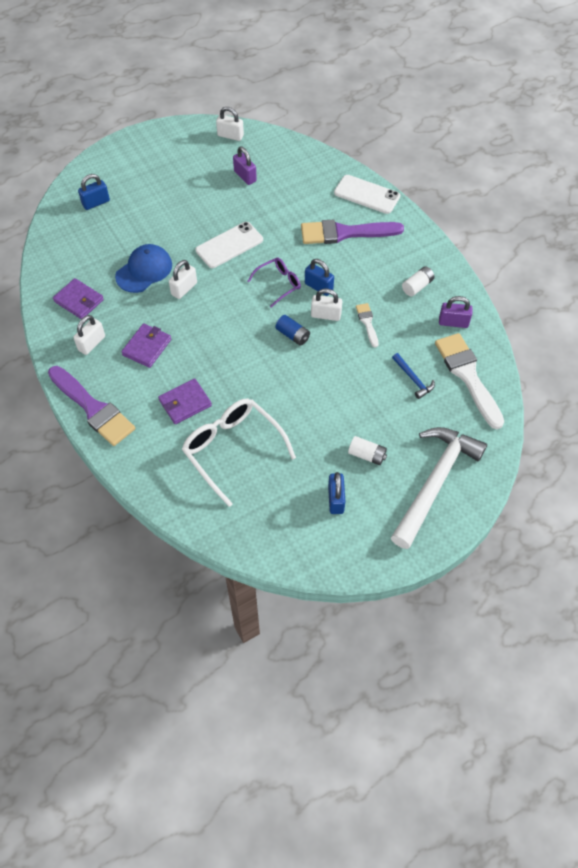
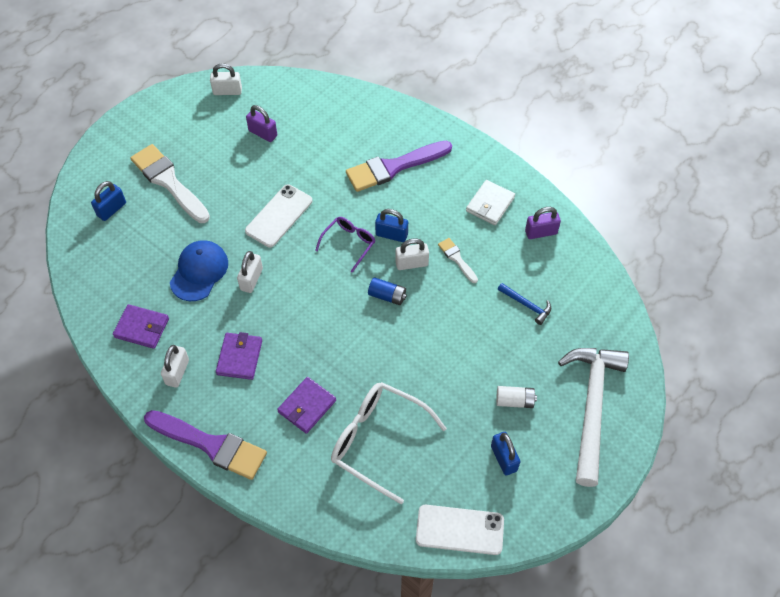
camera: 20 degrees left, 0 degrees up
white phone [334,175,400,214] -> white phone moved to [416,505,504,555]
white battery [402,266,434,296] -> white wallet [466,180,515,225]
white brush [435,333,504,429] -> white brush moved to [130,144,210,223]

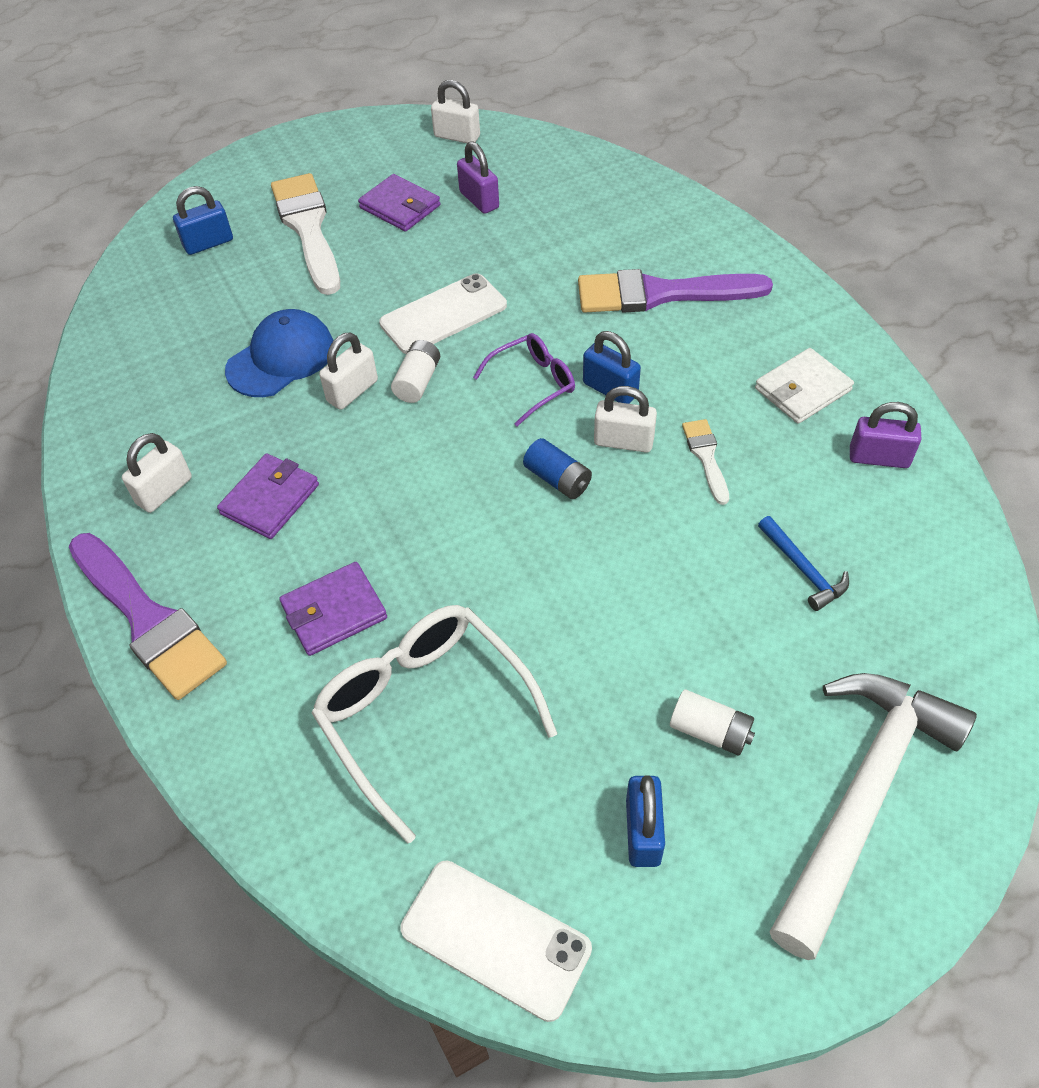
camera: 25 degrees right, 5 degrees down
purple wallet [113,304,169,349] -> purple wallet moved to [358,174,440,232]
none -> white battery [391,340,440,403]

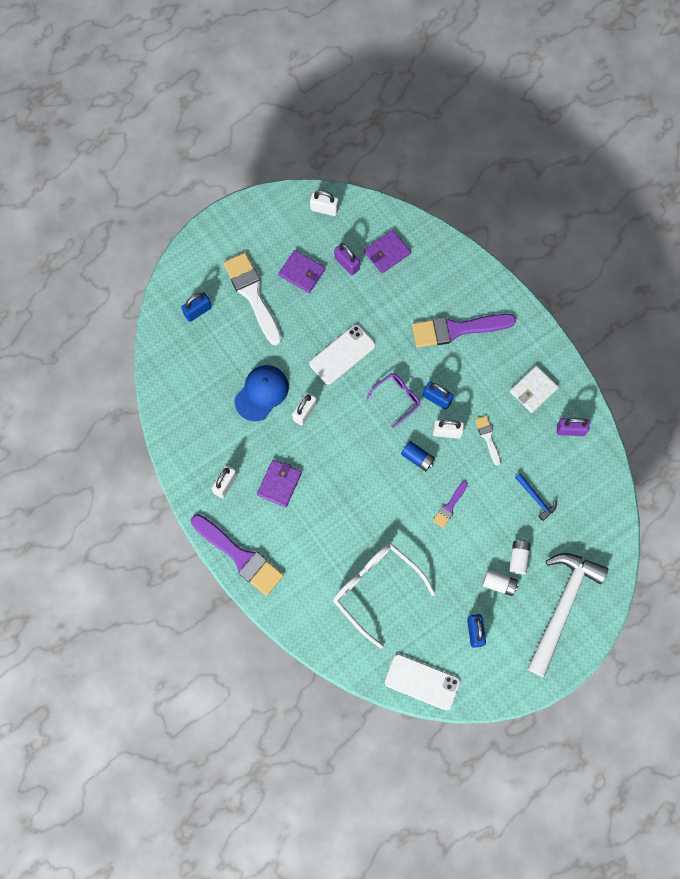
camera: 10 degrees left, 20 degrees up
purple wallet [279,562,387,656] -> purple wallet moved to [364,230,411,273]
white battery [391,340,440,403] -> white battery moved to [509,539,530,574]
none -> purple brush [433,481,468,528]

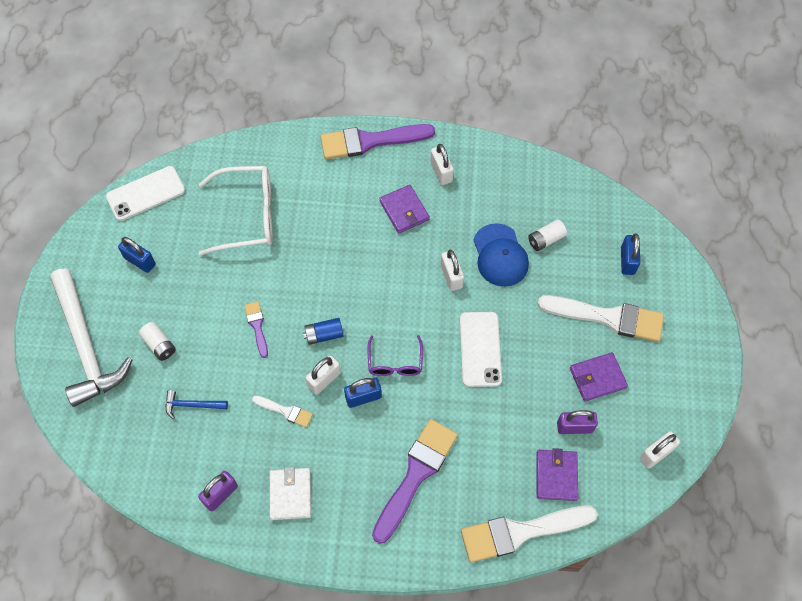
camera: 130 degrees right, 10 degrees down
white battery [482,570,518,596] -> white battery moved to [528,220,567,251]
none -> white brush [461,506,598,562]

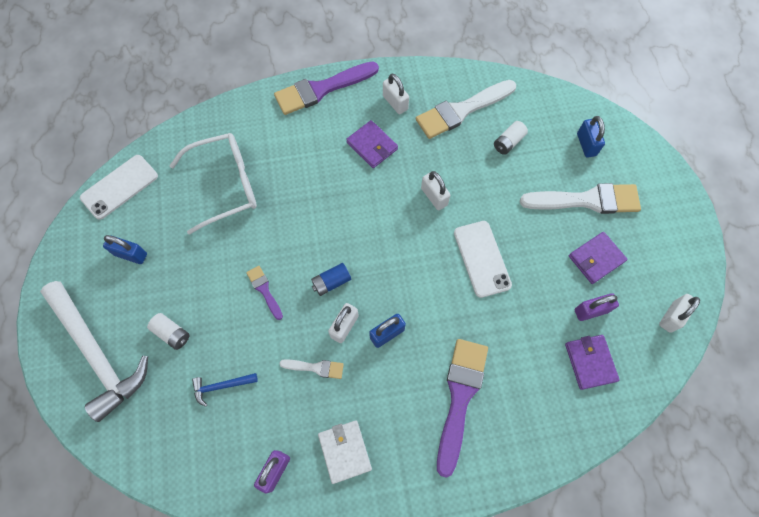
camera: 15 degrees left, 5 degrees up
purple glasses [367,335,423,376] -> none
white brush [461,506,598,562] -> white brush moved to [416,80,516,139]
blue cap [473,223,529,287] -> none

